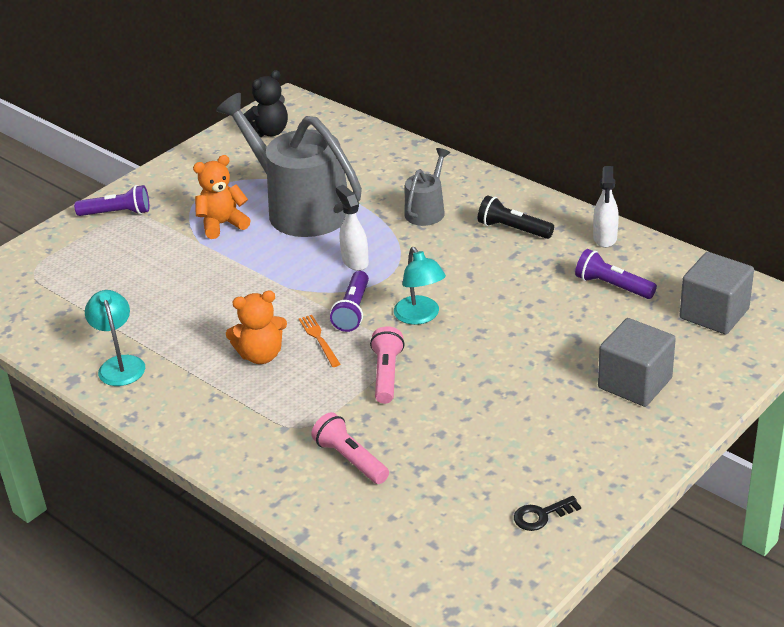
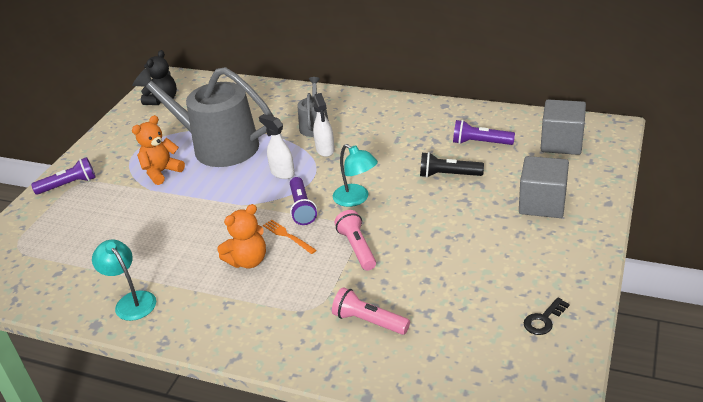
camera: 20 degrees left, 0 degrees up
black flashlight [478,196,554,239] -> black flashlight moved to [420,152,484,178]
white spray bottle [593,166,619,248] -> white spray bottle moved to [313,93,335,157]

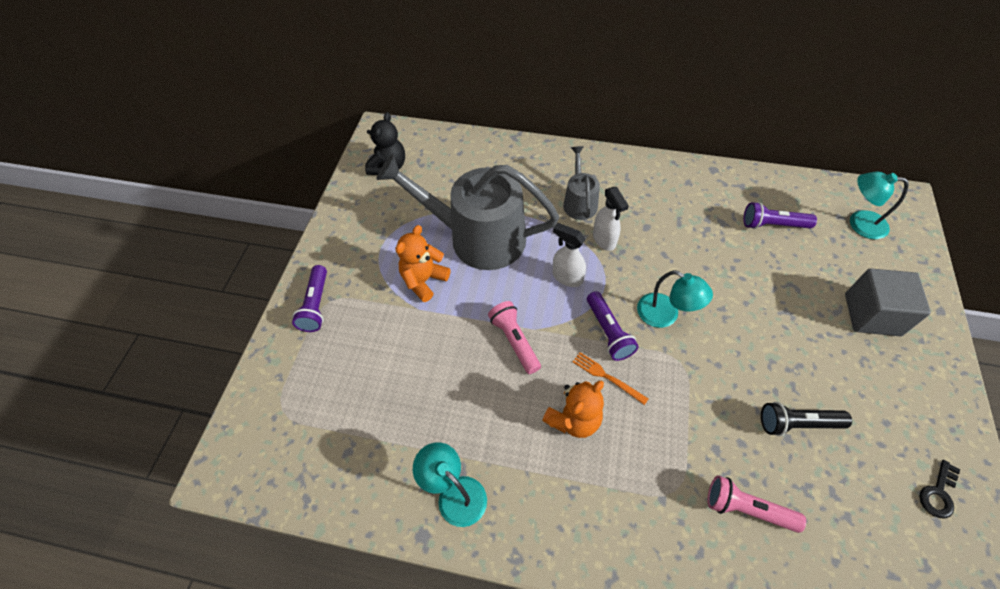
camera: 10 degrees left, 20 degrees up
purple flashlight [31,157,96,195] -> purple flashlight turned 120 degrees clockwise [292,265,327,332]
pink flashlight [335,210,376,271] -> pink flashlight moved to [488,301,541,374]
black flashlight [420,152,484,178] -> black flashlight moved to [761,402,852,436]
grey cube [541,99,586,155] -> turquoise lamp [850,172,909,239]

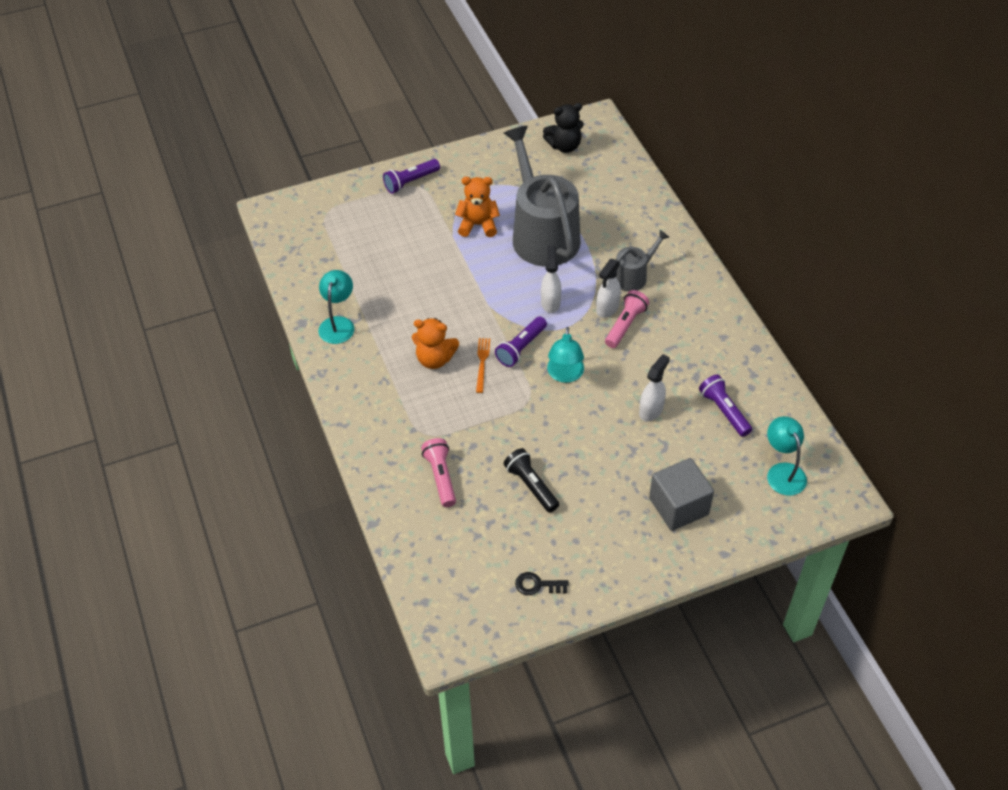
camera: 55 degrees right, 5 degrees down
pink flashlight [488,301,541,374] -> pink flashlight moved to [605,290,649,348]
none -> white spray bottle [639,354,670,421]

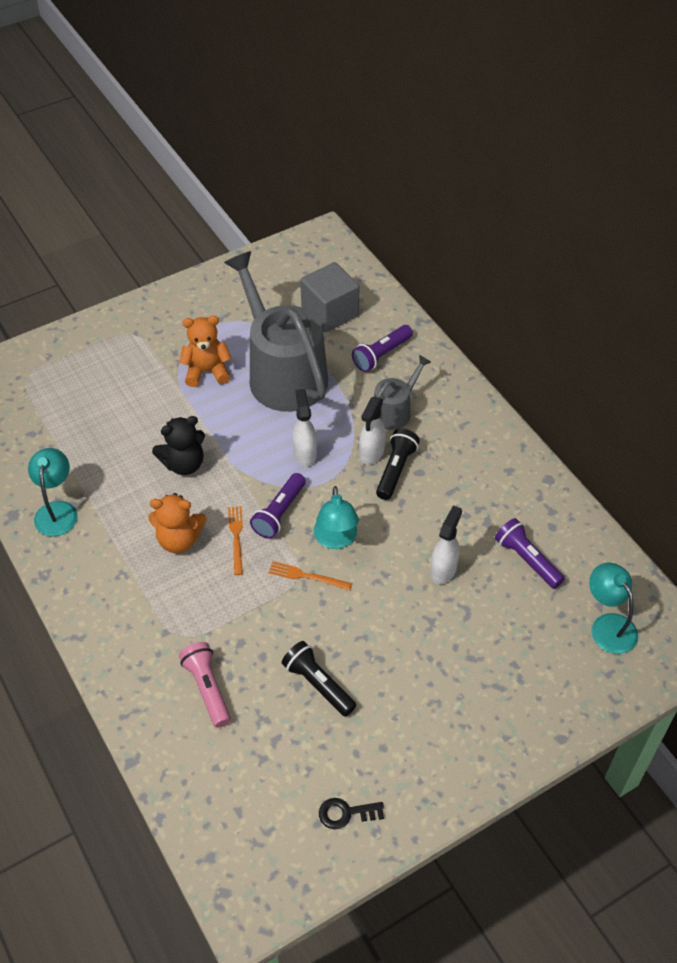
camera: 10 degrees left, 0 degrees up
purple flashlight [383,159,440,194] -> purple flashlight moved to [352,325,413,372]
black teddy bear [543,103,584,153] -> black teddy bear moved to [152,416,205,475]
pink flashlight [605,290,649,348] -> black flashlight [376,429,420,500]
grey cube [649,458,714,531] -> grey cube moved to [300,262,359,332]
none -> orange fork [269,561,352,590]

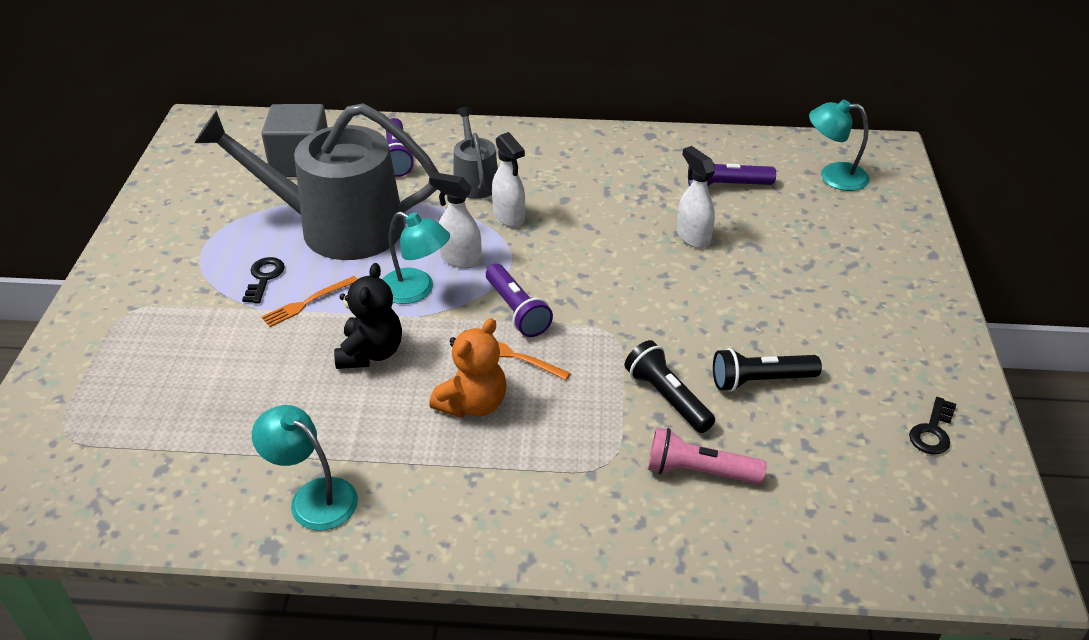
camera: 55 degrees left, 10 degrees down
orange teddy bear [179,316,231,387] -> black key [242,257,285,303]
orange fork [269,561,352,590] -> orange fork moved to [262,276,358,327]
turquoise lamp [314,486,359,549] -> turquoise lamp moved to [383,211,450,304]
black flashlight [376,429,420,500] -> black flashlight moved to [625,340,715,433]

